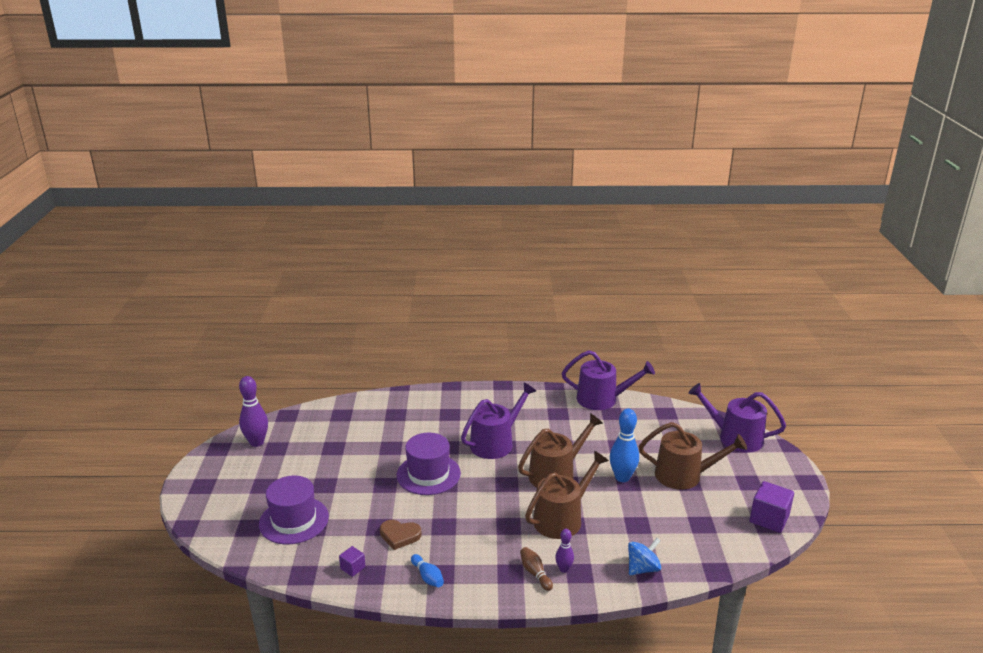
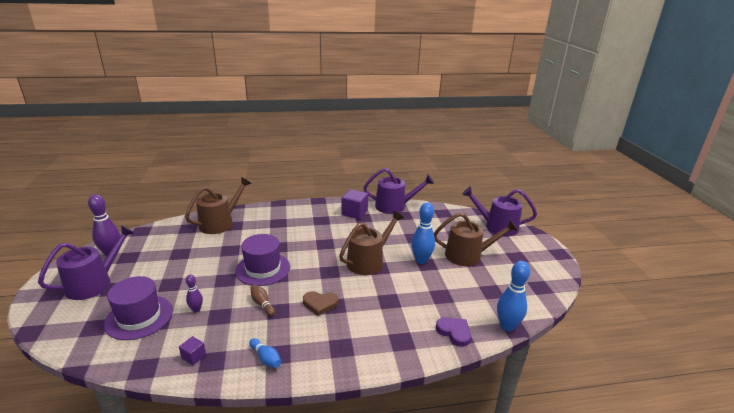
camera: 10 degrees left, 0 degrees up
brown heart [380,520,422,550] -> brown heart moved to [303,291,338,316]
purple watering can [461,383,536,459] -> purple watering can moved to [38,225,135,300]
brown bowling pin [520,547,553,591] -> brown bowling pin moved to [250,285,275,316]
brown watering can [525,451,609,539] -> brown watering can moved to [185,177,251,234]
purple bowling pin [555,529,574,573] -> purple bowling pin moved to [186,275,203,312]
blue spinning top [628,538,661,575] -> purple heart [436,317,471,347]
purple cube [750,481,794,533] -> purple cube moved to [341,189,368,219]
none -> blue bowling pin [497,261,530,332]

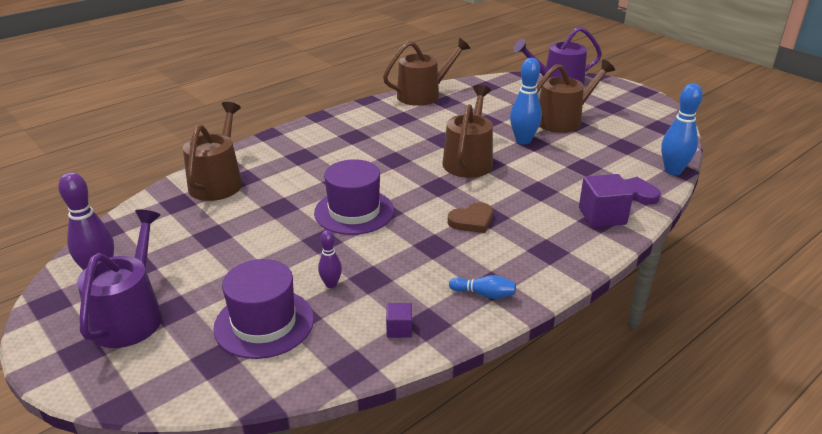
camera: 30 degrees left, 5 degrees up
brown bowling pin [250,285,275,316] -> none
purple cube [341,189,368,219] -> purple cube moved to [579,174,634,227]
purple watering can [364,168,434,214] -> brown watering can [383,38,471,106]

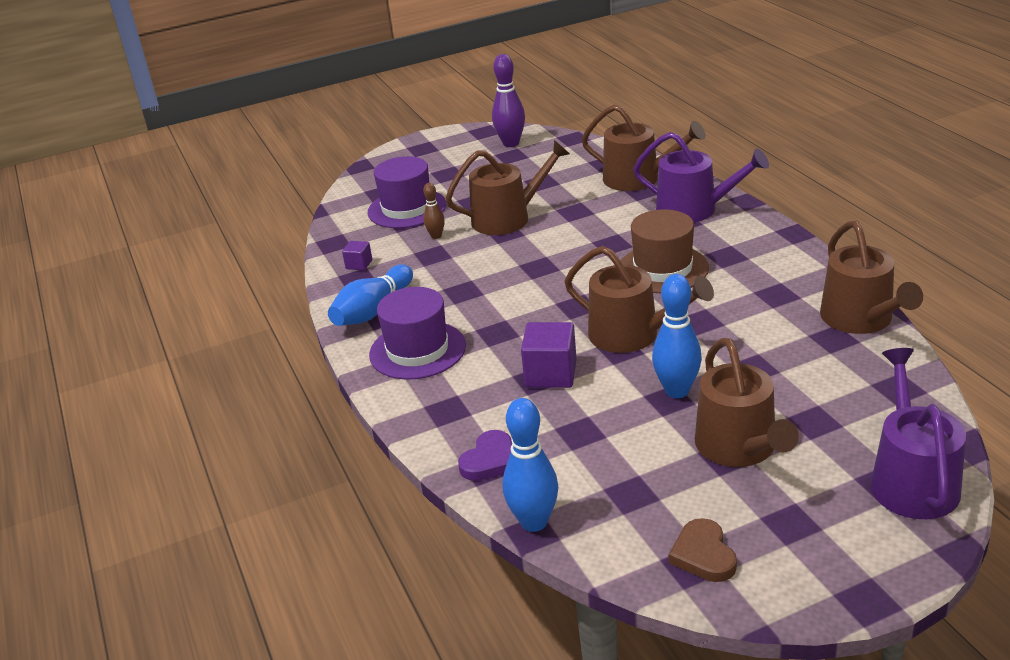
camera: 110 degrees right, 0 degrees up
purple watering can [77,209,162,348] -> purple watering can moved to [633,132,769,222]
purple hat [314,159,394,235] -> purple hat moved to [369,287,466,380]
purple bowling pin [318,230,342,288] -> brown bowling pin [423,183,445,239]
brown heart [448,202,493,233] -> brown heart moved to [669,518,737,582]
blue bowling pin [449,275,516,299] -> blue bowling pin [328,264,413,326], size x1.80
purple cube [579,174,634,227] -> purple cube moved to [521,322,577,388]
none -> brown watering can [445,140,570,235]
none -> brown hat [621,209,709,293]

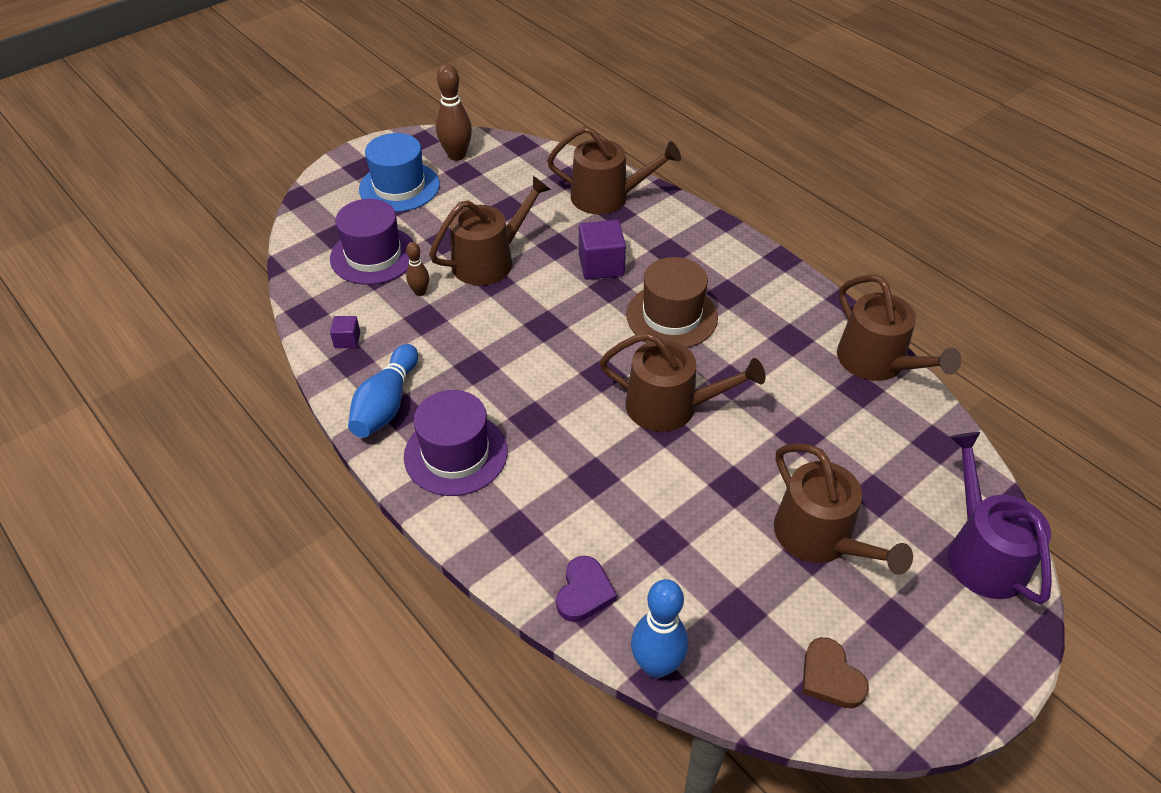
camera: 20 degrees left, 15 degrees up
purple bowling pin [492,54,525,147] -> brown bowling pin [436,64,472,161]
purple cube [521,322,577,388] -> purple cube moved to [579,220,626,280]
purple watering can [633,132,769,222] -> none
blue bowling pin [652,274,702,398] -> none
none -> blue hat [359,133,440,212]

